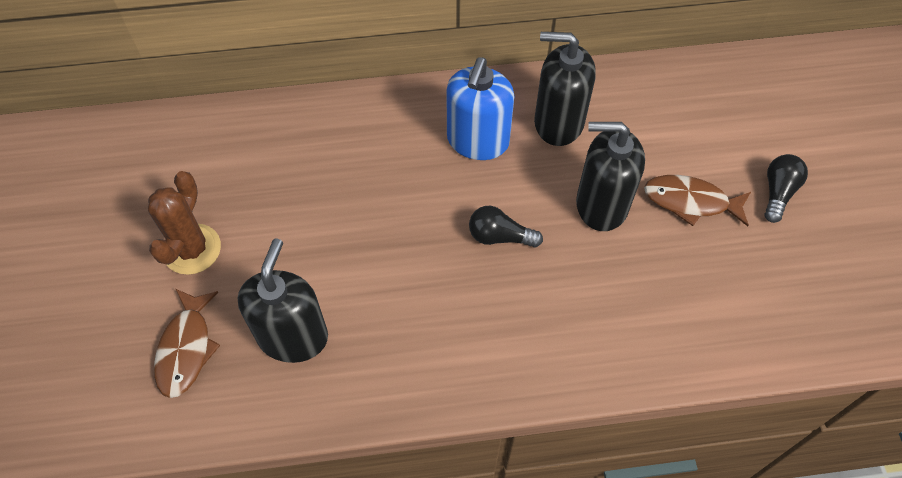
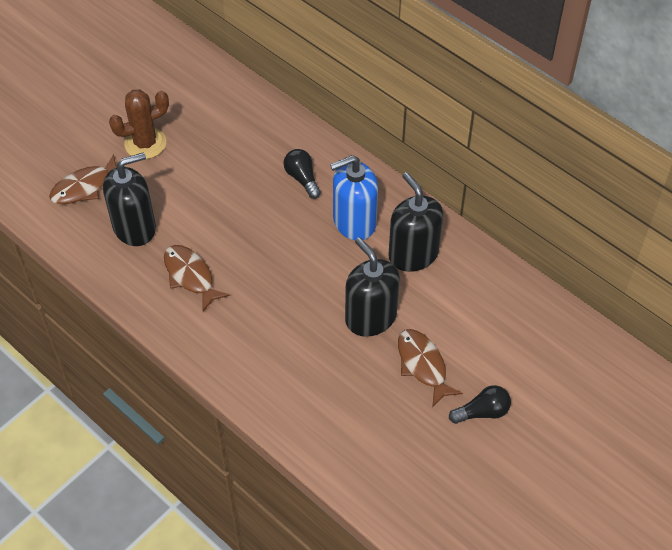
camera: 50 degrees right, 5 degrees down
black light bulb [469,206,543,248] -> black light bulb moved to [283,149,321,199]
none -> brown fish [164,245,230,312]

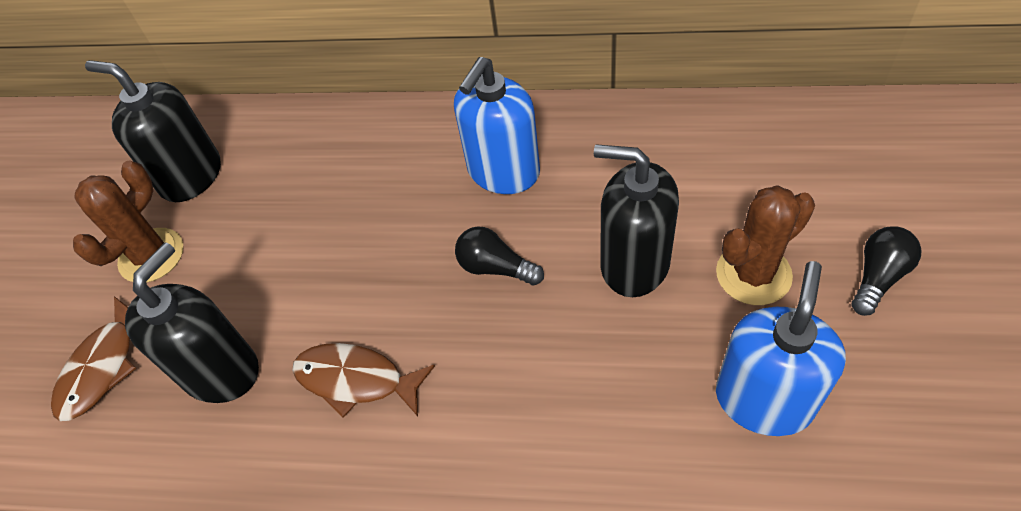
camera: 30 degrees left, 0 degrees up
black light bulb [283,149,321,199] -> black light bulb moved to [455,226,544,286]
black soap dispenser [388,172,443,272] -> black soap dispenser moved to [85,60,221,202]
brown fish [398,329,463,408] -> brown cactus [716,185,815,305]
none -> blue soap dispenser [716,261,846,436]

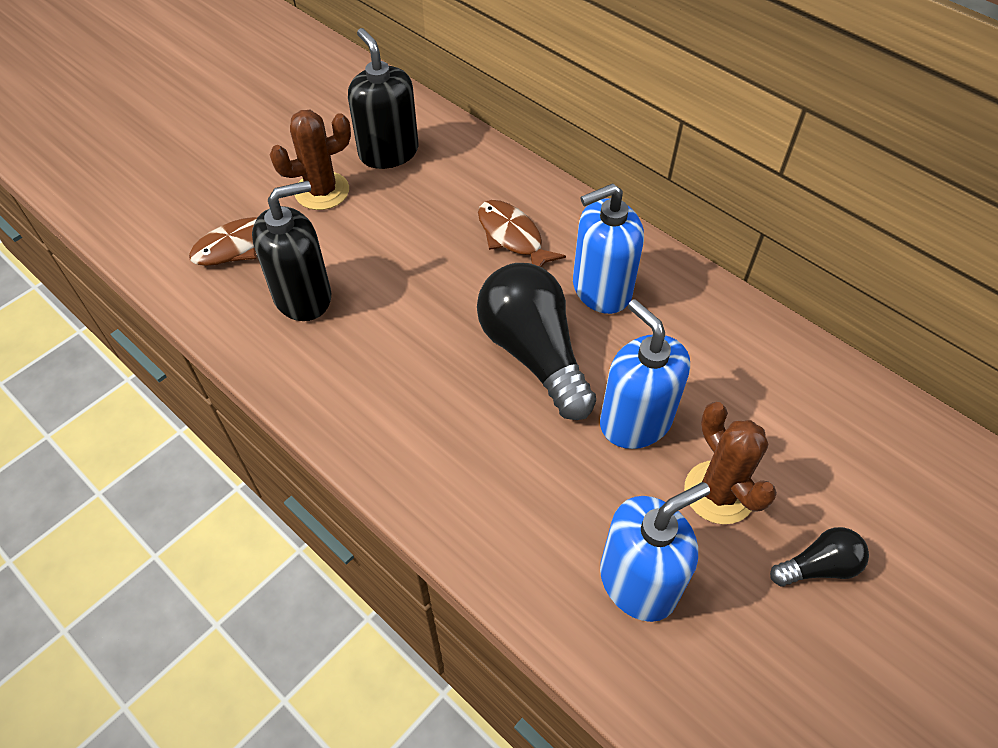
camera: 30 degrees right, 0 degrees up
brown fish [292,343,435,418] -> brown fish moved to [478,200,566,267]
black light bulb [455,226,544,286] -> black light bulb [477,263,596,420], size x2.05
black soap dispenser [594,144,679,297] -> blue soap dispenser [600,299,690,449]
brown cactus [716,185,815,305] -> brown cactus turned 60 degrees clockwise [684,402,777,524]

